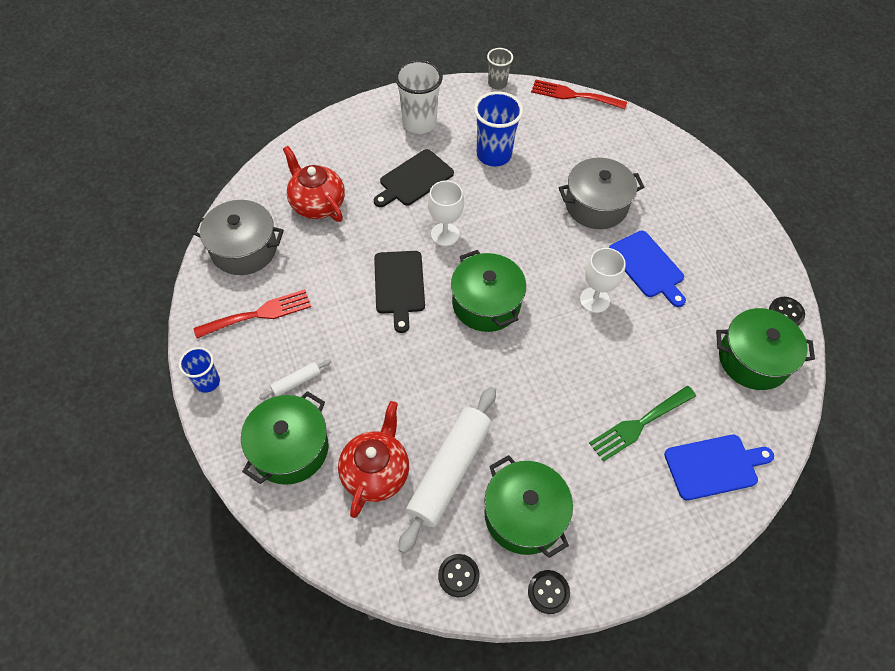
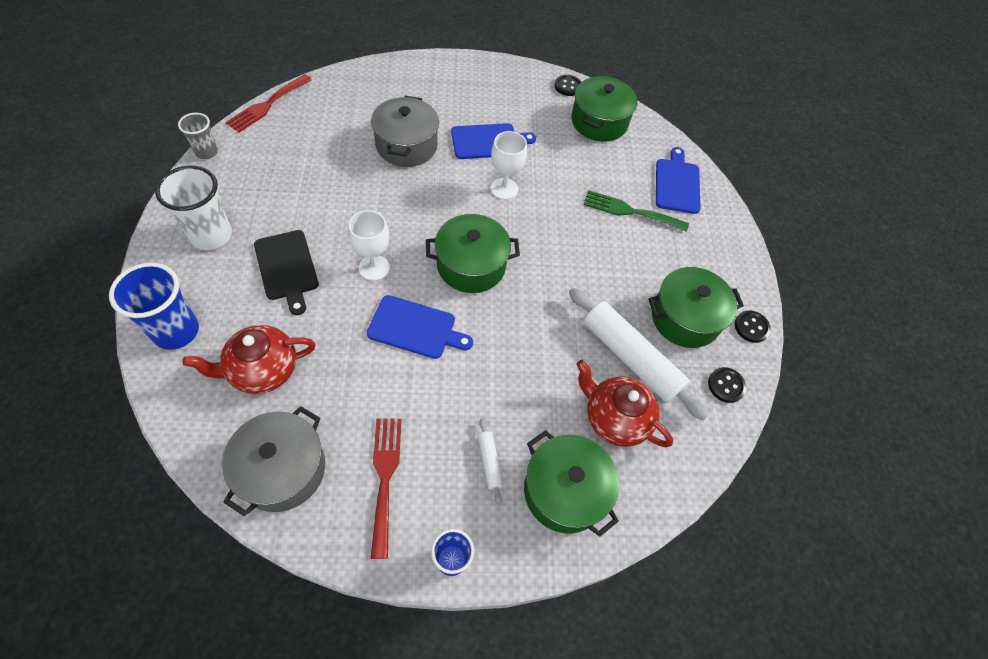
camera: 75 degrees left, 0 degrees up
black cutting board [374,251,425,333] -> blue cutting board [367,295,473,359]
blue cup [474,91,523,166] -> blue cup moved to [109,263,199,350]
green fork [589,386,696,462] -> green fork turned 120 degrees clockwise [583,190,689,232]

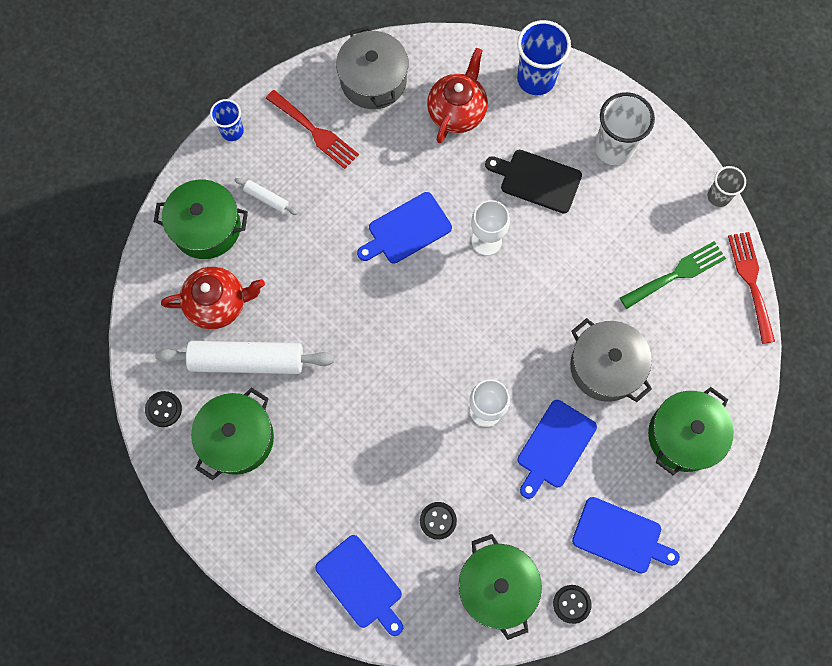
camera: 140 degrees right, 15 degrees up
green pot [426,214,520,293] -> green pot moved to [648,387,734,475]
green fork [583,190,689,232] -> green fork moved to [620,241,726,309]
black button [734,310,771,343] -> black button moved to [420,502,457,540]
none -> blue cutting board [572,497,680,573]

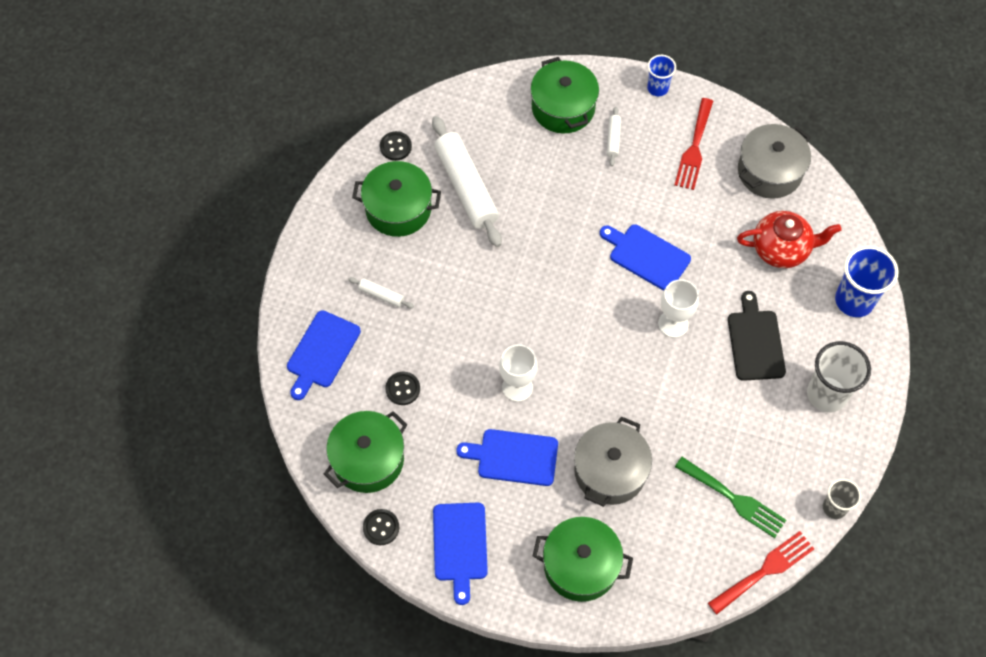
camera: 65 degrees right, 10 degrees down
red teapot [161,267,265,329] -> none
none -> white rolling pin [348,277,414,308]

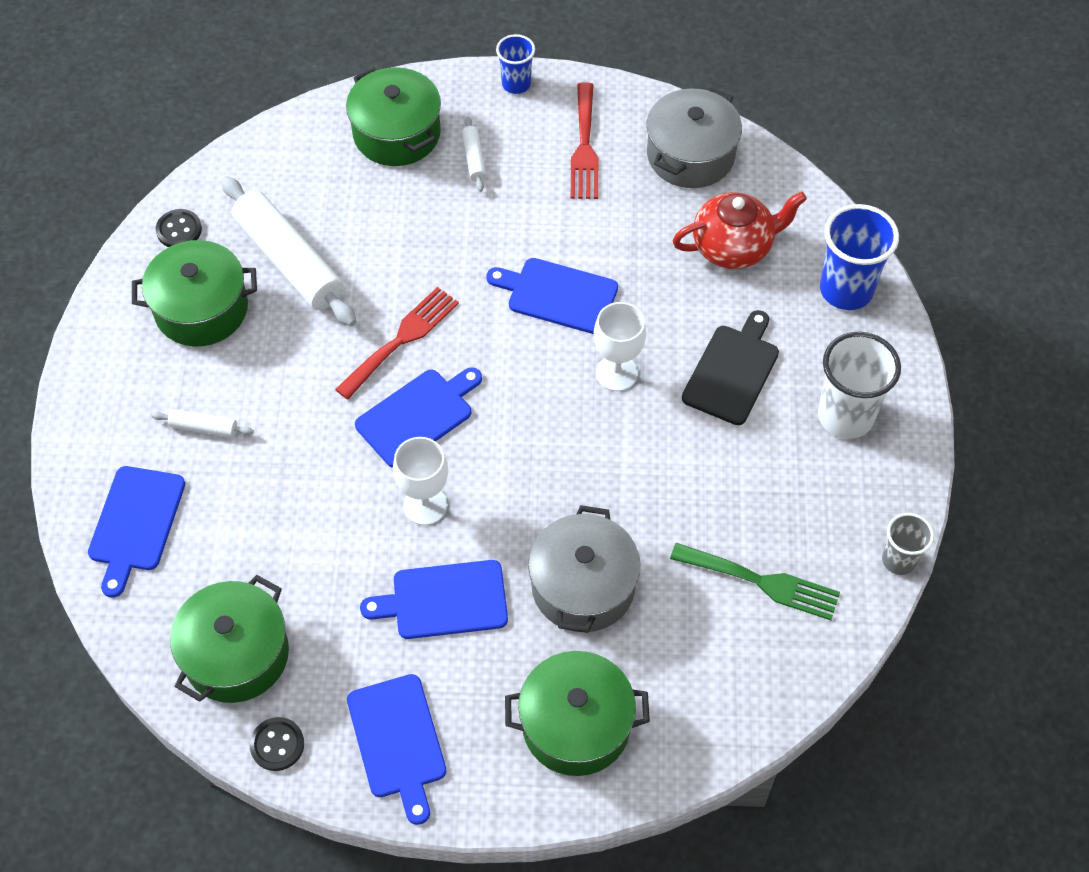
camera: 15 degrees left, 5 degrees down
black button [385,372,420,405] -> none
red fork [708,531,814,615] -> red fork moved to [335,287,459,399]
black cutting board [728,291,786,381] -> black cutting board turned 45 degrees clockwise [682,310,779,425]
none -> blue cutting board [355,367,482,468]

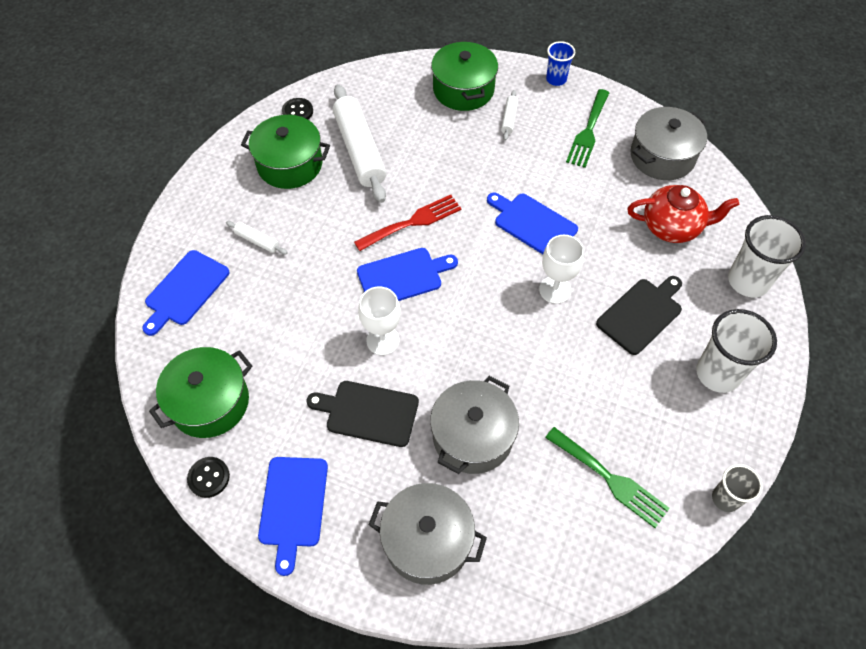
camera: 20 degrees right, 0 degrees up
blue cutting board [360,560,508,639] -> black cutting board [306,381,419,447]
green pot [505,651,650,776] -> grey pot [369,483,487,585]
red fork [571,82,599,199] -> green fork [566,89,609,168]
blue cup [820,204,899,310] -> white cup [728,215,806,297]

